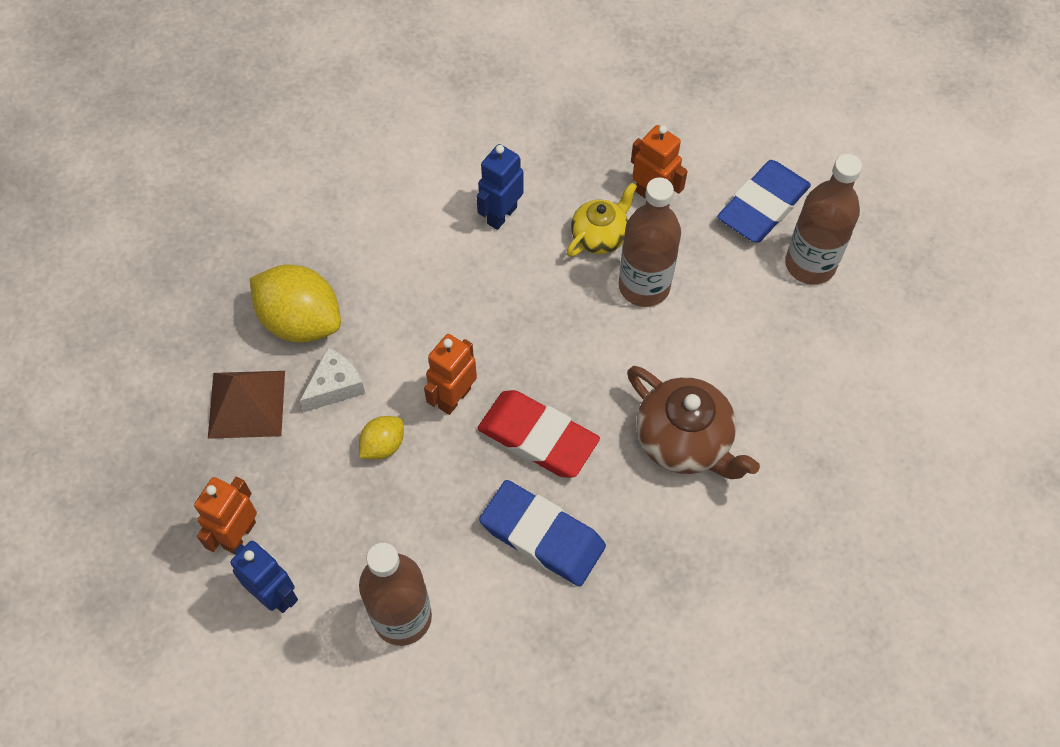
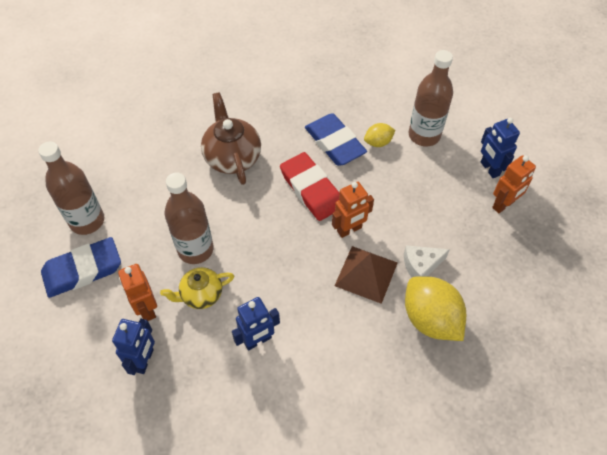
camera: 155 degrees left, 5 degrees down
brown pyramid [208,371,285,439] -> brown pyramid moved to [335,246,398,304]
yellow lemon [359,416,404,460] -> yellow lemon moved to [364,123,395,147]
none -> blue robot [112,319,155,375]

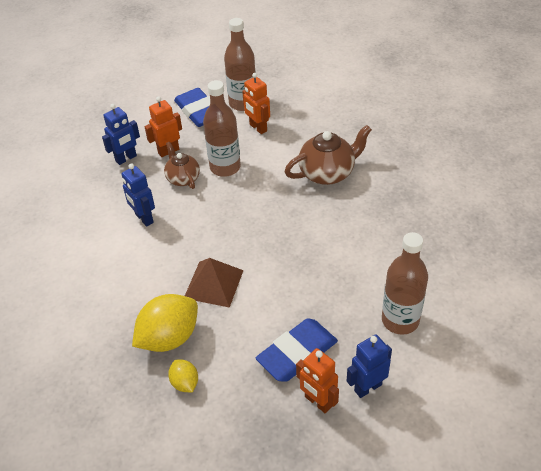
camera: 85 degrees right, 10 degrees down
blue robot [112,319,155,375] -> blue robot turned 45 degrees counterclockwise [102,104,140,165]
yellow teapot [160,267,234,309] -> brown teapot [164,142,200,189]
red eraser [280,152,339,221] -> none
blue eraser [305,113,367,166] -> blue eraser moved to [256,318,338,382]
orange robot [332,182,374,238] -> orange robot moved to [242,73,270,134]
yellow lemon [364,123,395,147] -> yellow lemon moved to [168,359,198,392]
white cheese [404,245,450,277] -> none

